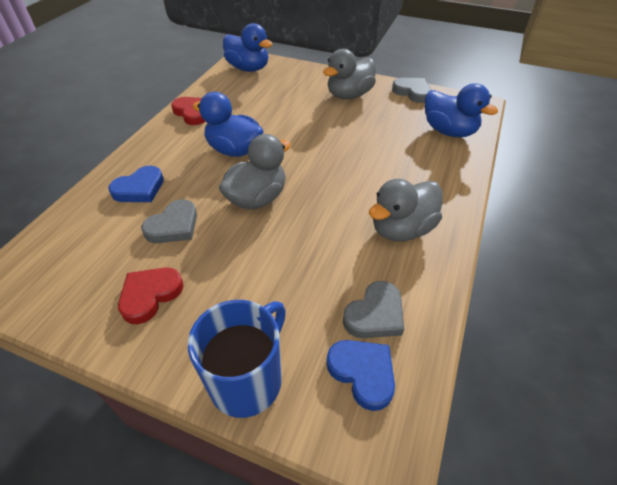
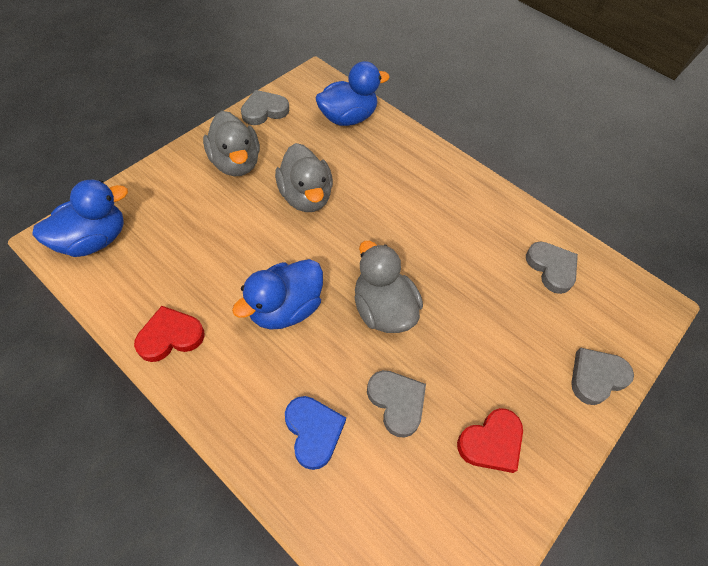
camera: 75 degrees left, 10 degrees up
red heart [118,267,184,324] -> red heart turned 90 degrees counterclockwise [457,408,523,473]
blue mug [188,300,286,418] -> grey heart [571,348,634,405]
blue heart [326,340,395,411] -> none
grey duck [369,179,443,242] -> grey duck moved to [275,143,333,212]

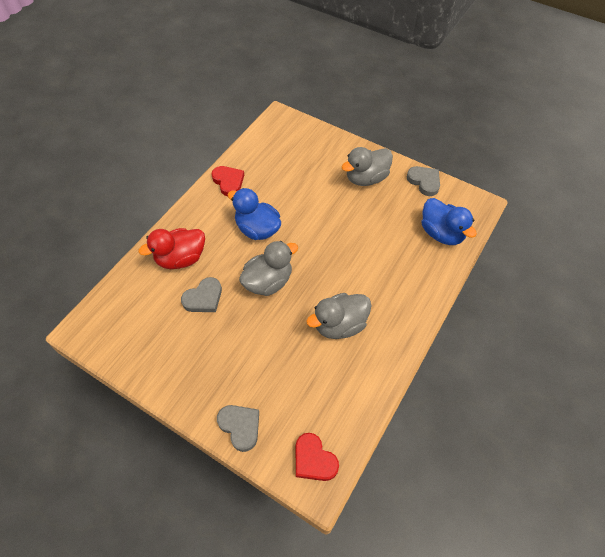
camera: 85 degrees right, 0 degrees up
blue duck [32,180,128,257] -> none
grey duck [275,143,333,212] -> grey duck moved to [306,293,372,339]
blue heart [285,396,346,470] -> red duck [138,228,205,269]
red heart [457,408,523,473] -> red heart moved to [296,433,339,481]
grey heart [526,242,578,294] -> none

